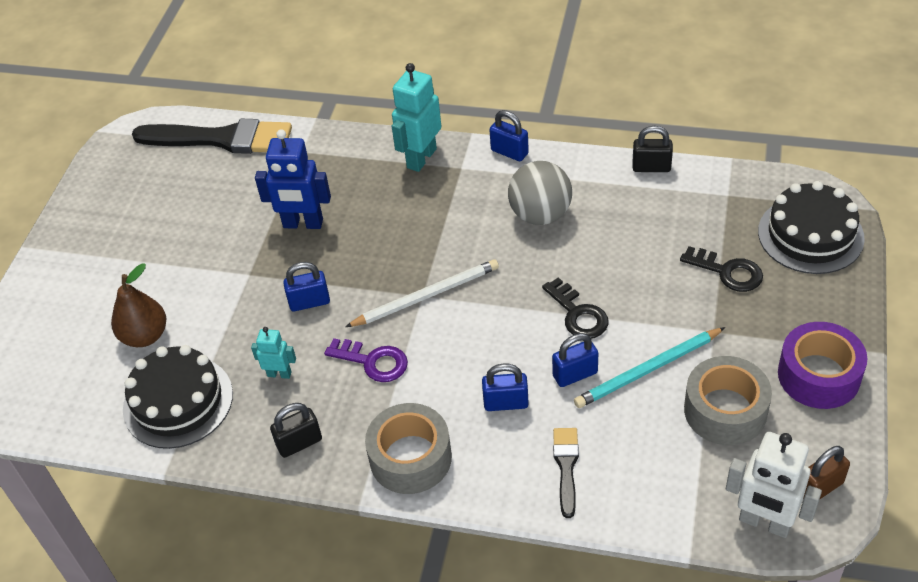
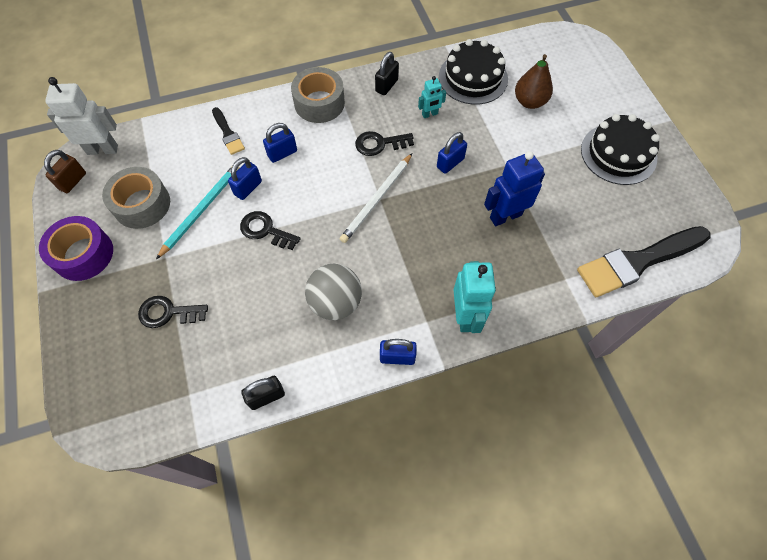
camera: 145 degrees right, 15 degrees up
purple key [324,338,408,382] -> black key [355,131,414,156]
black cake [758,181,865,274] -> black cake moved to [581,114,660,185]

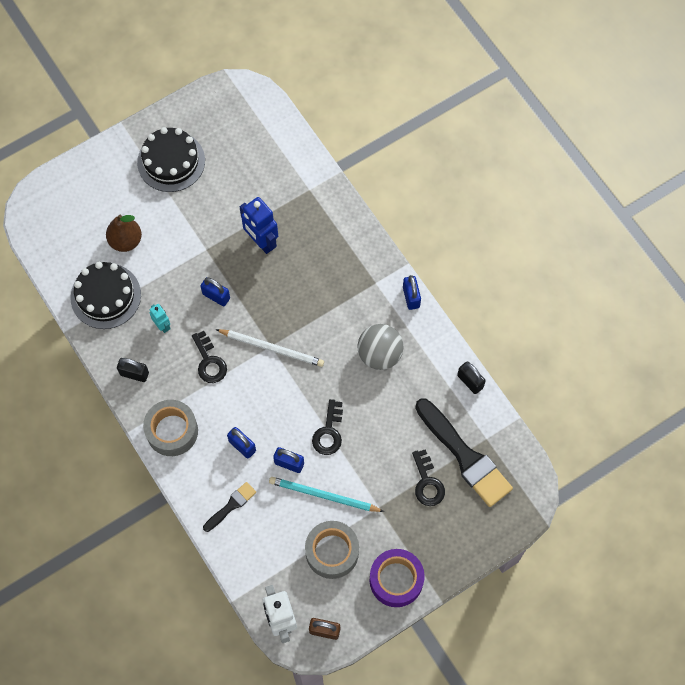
camera: 105 degrees left, 5 degrees up
turquoise robot [454,261,496,333] -> none
black brush [577,226,711,297] -> black brush moved to [415,398,513,507]

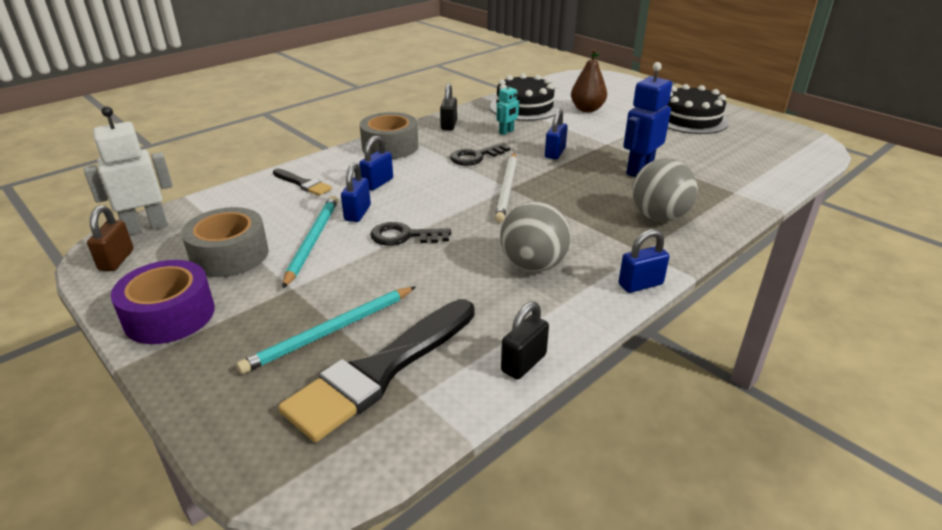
camera: 80 degrees right, 35 degrees down
black key [412,449,445,506] -> turquoise pencil [236,286,416,374]
none -> grey ball [632,158,698,222]

